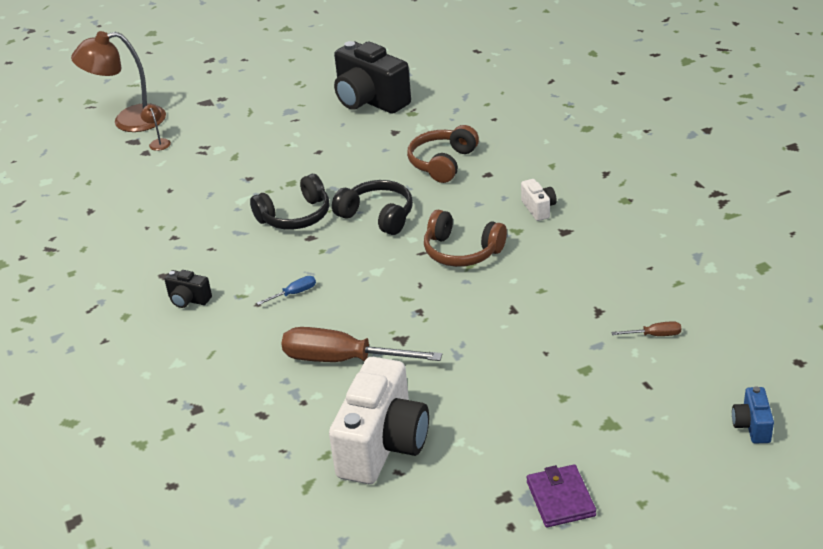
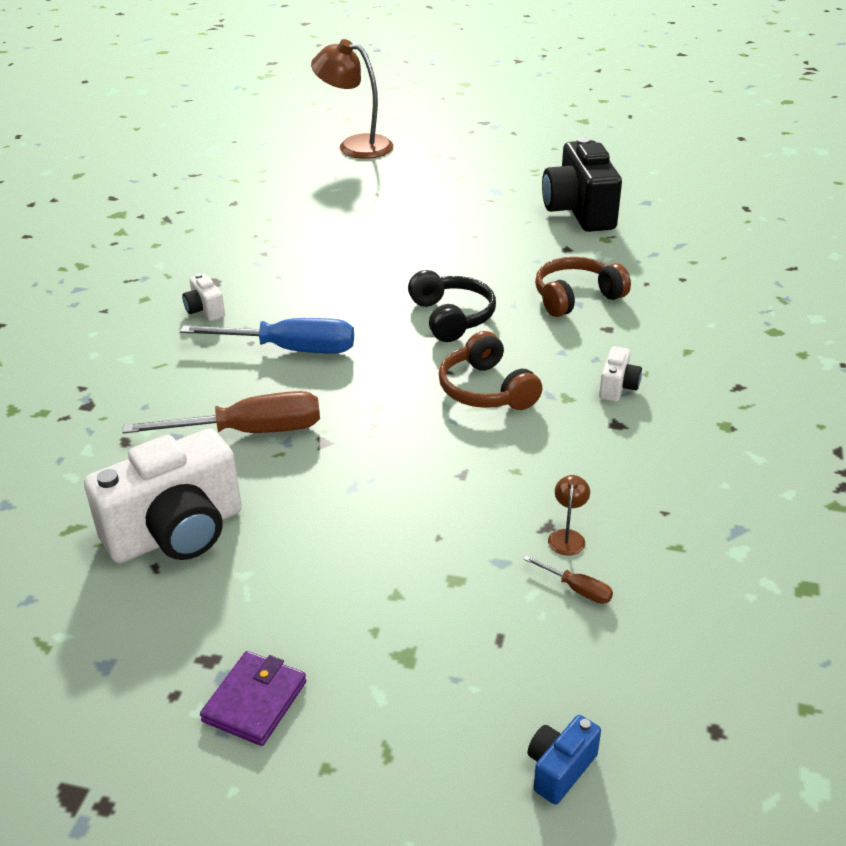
camera: 35 degrees right, 0 degrees up
brown lamp [141,105,171,151] -> brown lamp moved to [548,475,590,556]
black camera [165,270,212,308] -> white camera [182,273,225,321]
black headphones [250,174,329,230] -> none
blue screwdriver [257,276,316,305] -> blue screwdriver [180,318,354,354], size x2.35
brown screwdriver [281,327,442,362] -> brown screwdriver turned 120 degrees clockwise [122,391,320,434]

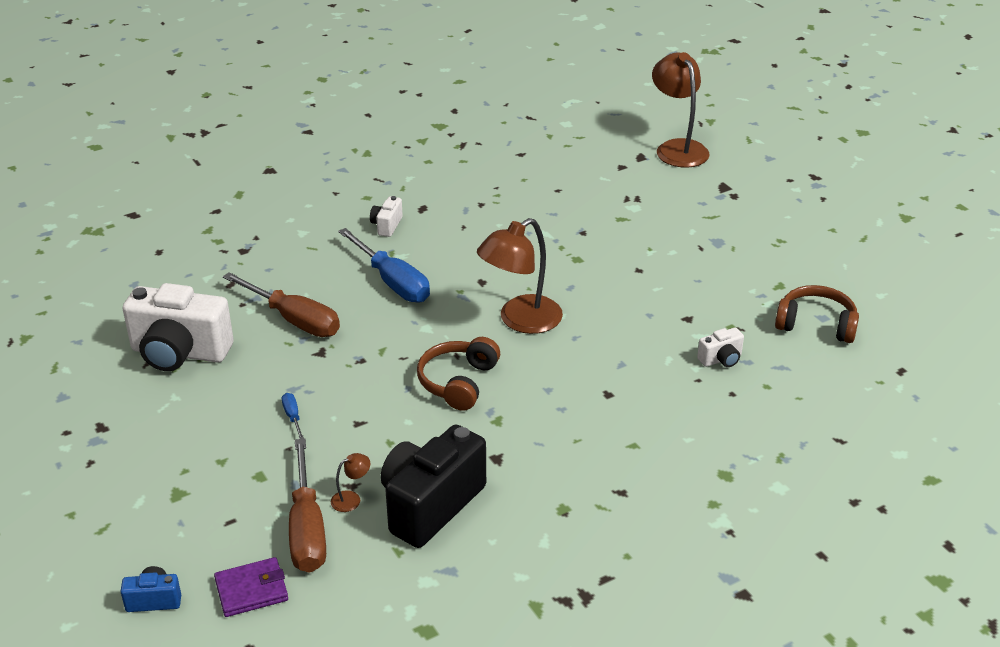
camera: 45 degrees right, 0 degrees up
purple wallet [200,651,306,746] -> purple wallet moved to [214,557,288,617]
black headphones [408,270,496,342] -> brown lamp [477,218,563,334]
brown screwdriver [524,555,613,604] -> brown screwdriver [289,438,326,572], size x2.35
brown headphones [535,257,631,317] -> brown headphones moved to [775,285,859,343]
black camera [542,137,622,232] -> black camera moved to [381,424,486,548]
white camera [599,346,642,402] -> white camera moved to [697,328,744,367]
none -> blue screwdriver [282,393,304,439]

